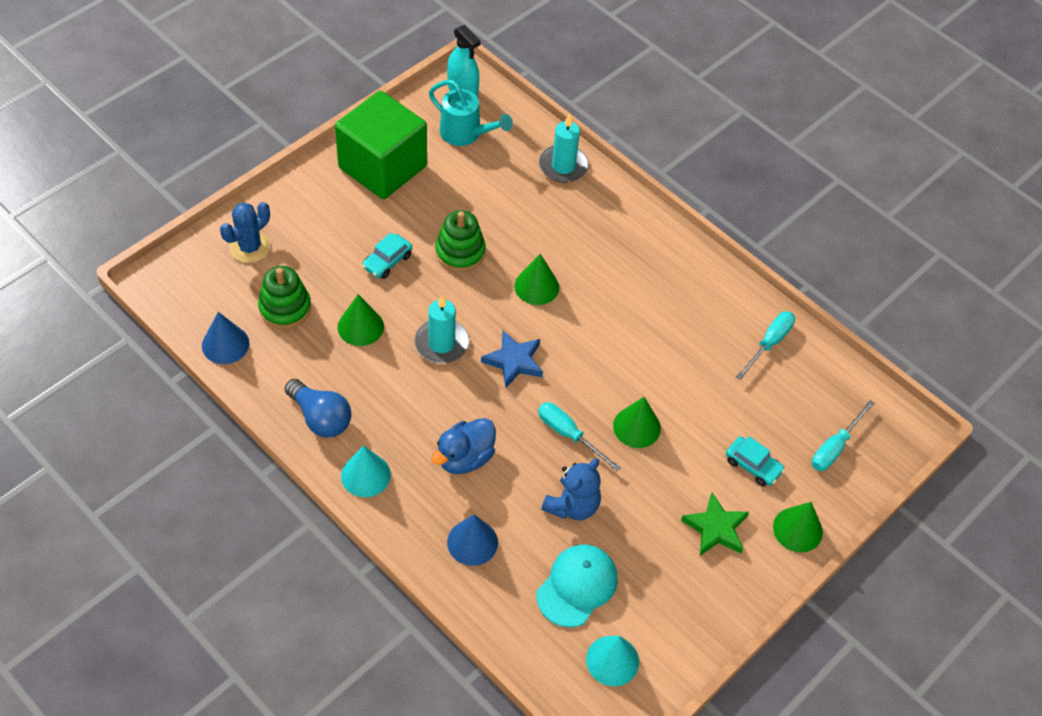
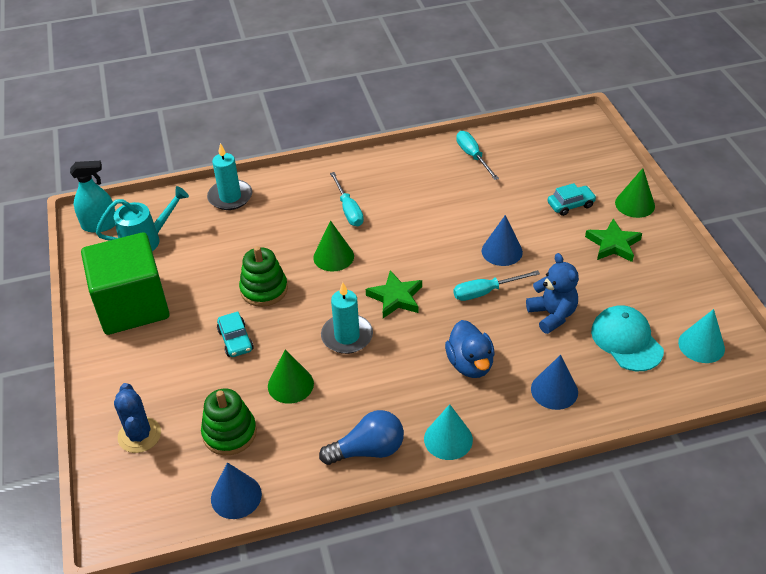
camera: 55 degrees left, 10 degrees down
blue star [481,330,543,388] -> green star [366,270,422,318]
green cone [613,397,661,448] -> blue cone [482,215,523,266]
turquoise screwdriver [812,400,875,471] -> turquoise screwdriver moved to [330,172,364,227]

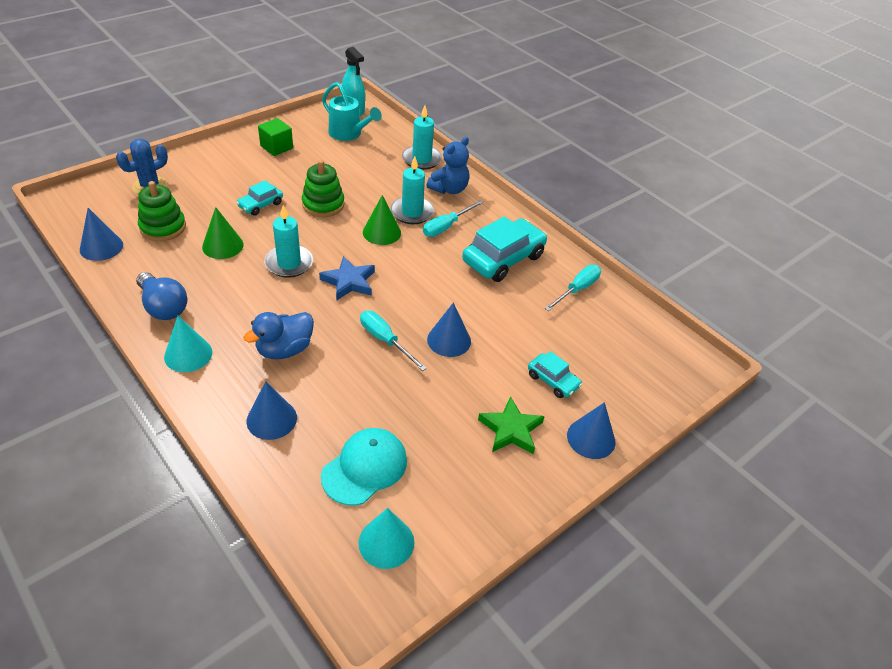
camera: 60 degrees right, 0 degrees up
green cube [81,232,170,335] -> green cube [258,118,293,156], size x0.46
green star [366,270,422,318] -> blue star [319,256,375,300]
blue teddy bear [526,253,579,334] -> blue teddy bear moved to [426,137,469,194]
green cone [615,168,655,218] -> blue cone [567,402,615,459]
none -> turquoise candle [390,157,434,224]
none -> turquoise car [462,216,547,282]

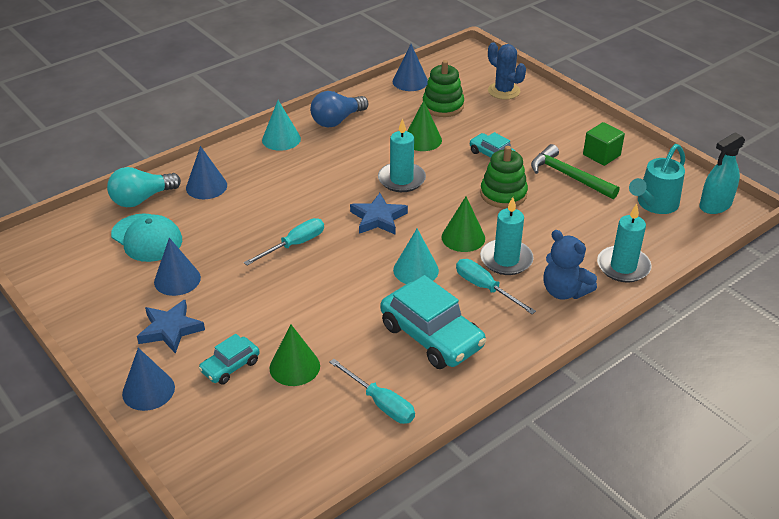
camera: 95 degrees right, 5 degrees down
blue duck [243,312,314,359] -> none
turquoise cone [358,508,414,569] -> turquoise cone moved to [393,229,439,284]
blue cone [427,303,471,357] -> blue cone moved to [154,238,201,296]
green star [478,396,545,454] -> blue star [137,299,205,354]
none -> turquoise light bulb [107,167,181,207]
none -> green cone [270,324,320,386]
none -> green hammer [531,144,619,199]

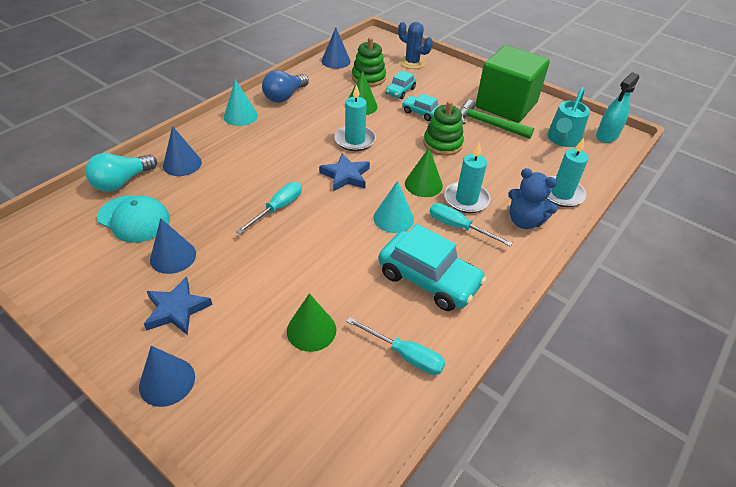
camera: 15 degrees left, 5 degrees up
turquoise car [198,334,260,385] -> turquoise car moved to [385,70,416,100]
green cube [583,122,625,166] -> green cube [475,45,550,123], size x2.17

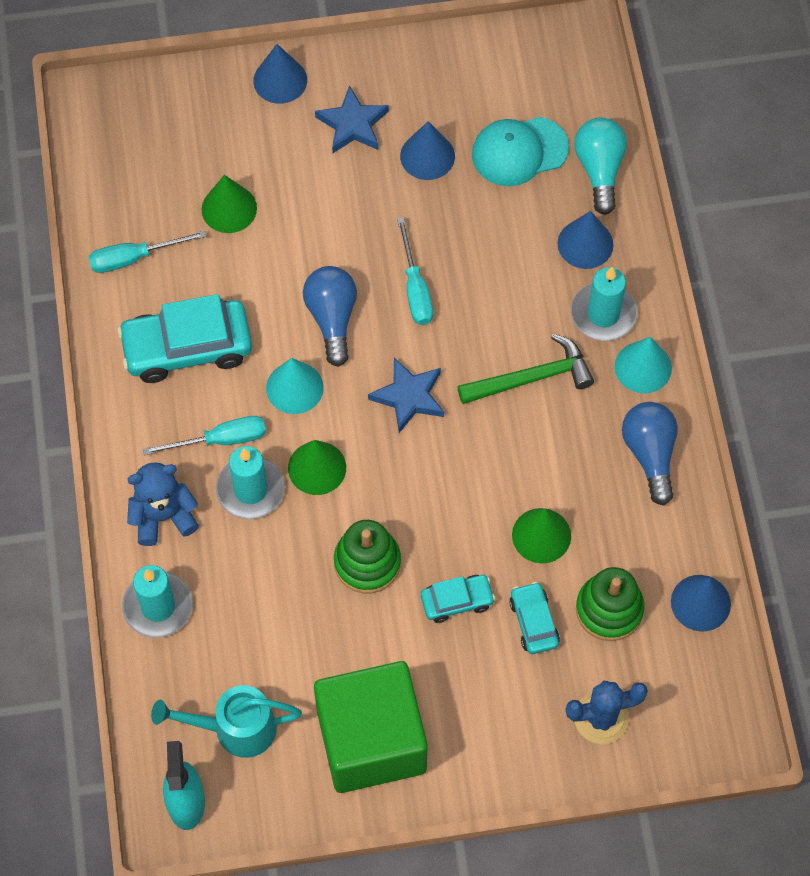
camera: 135 degrees right, 20 degrees up
turquoise candle [334,84,376,151] -> turquoise candle moved to [571,267,638,341]
green hammer [460,99,534,139] -> green hammer moved to [457,334,594,404]
turquoise watering can [547,87,590,147] -> turquoise watering can turned 75 degrees counterclockwise [151,685,302,758]
none -> blue light bulb [303,266,357,367]

